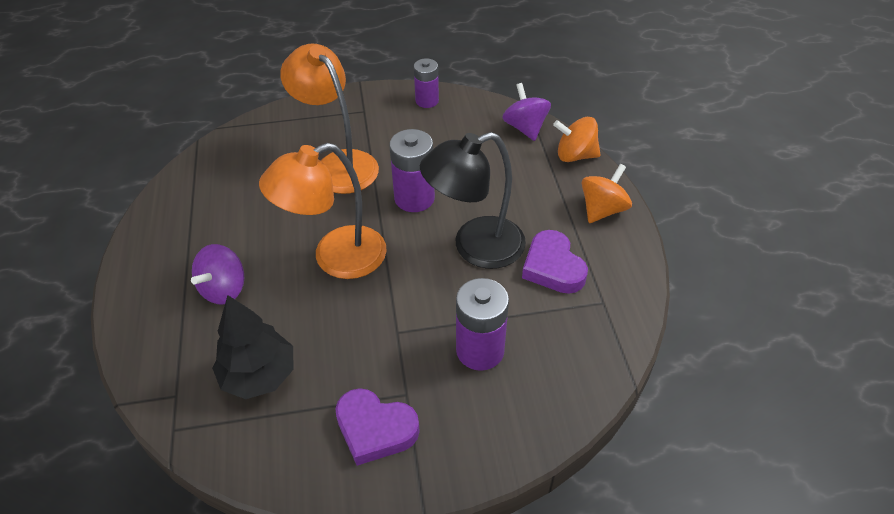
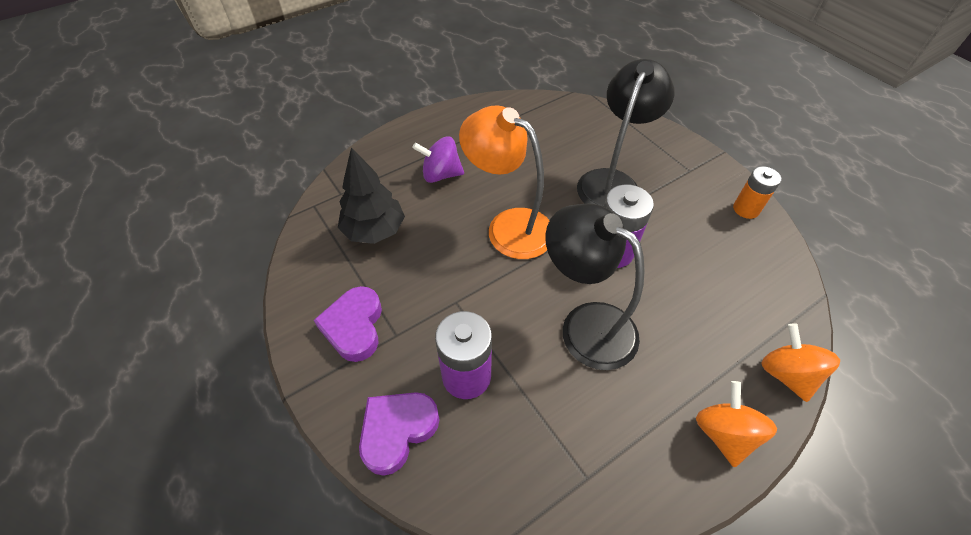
camera: 65 degrees right, 5 degrees up
orange lamp [280,44,379,194] -> black lamp [577,59,675,207]
purple battery [414,58,439,108] -> orange battery [733,166,781,219]
purple spinning top [502,83,551,141] -> none
purple heart [522,230,588,294] -> purple heart moved to [359,392,440,476]
orange spinning top [582,164,632,223] -> orange spinning top turned 105 degrees counterclockwise [696,381,777,467]

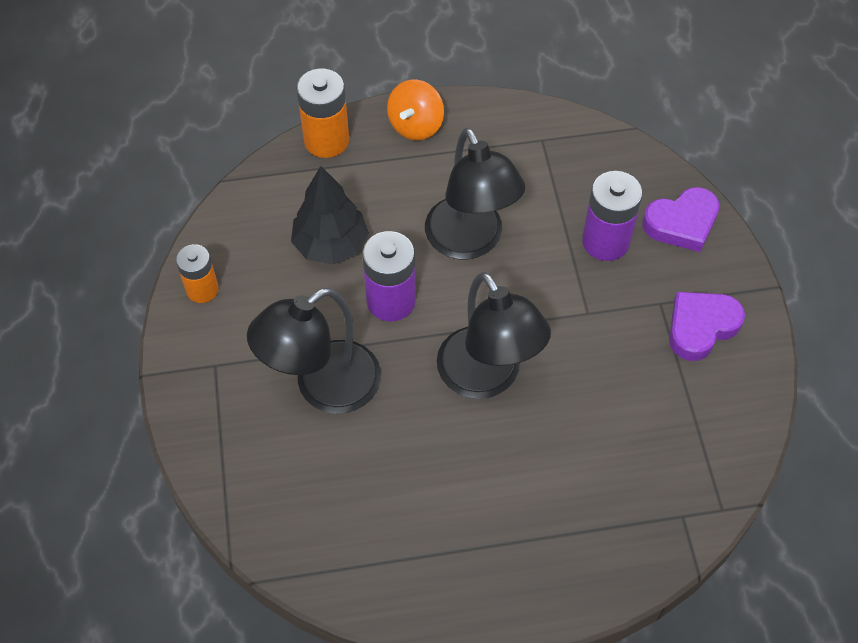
camera: 155 degrees left, 5 degrees up
purple heart [314,286,382,362] -> purple heart turned 150 degrees counterclockwise [669,292,745,361]
black tree [338,147,405,244] -> black tree moved to [291,166,369,264]
purple spinning top [412,136,464,183] -> none
orange lamp [459,105,550,259] -> black lamp [437,272,551,399]
orange spinning top [761,323,840,402] -> orange battery [296,69,349,158]

